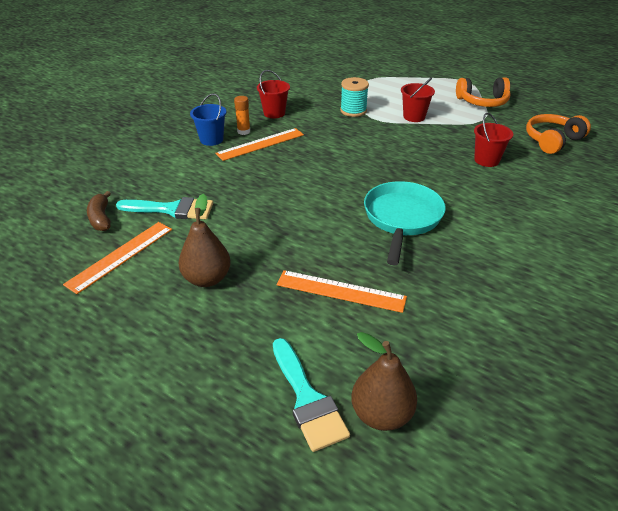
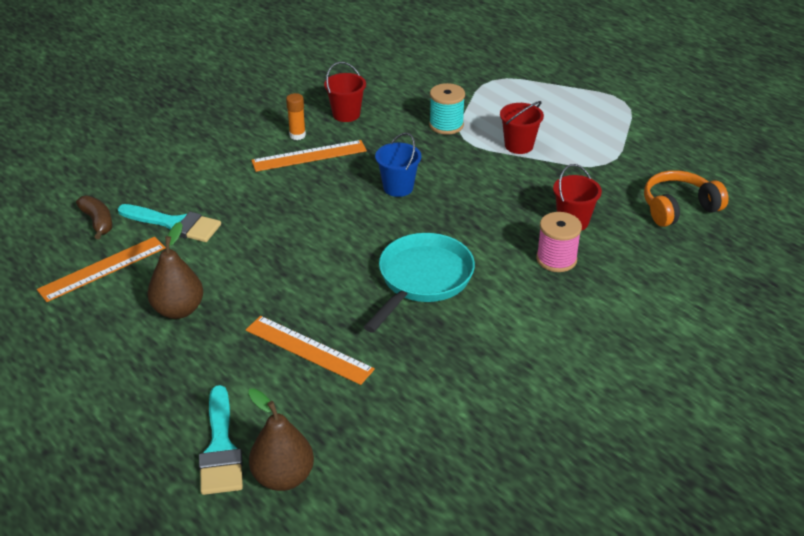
camera: 15 degrees right, 0 degrees up
brown banana [87,191,111,231] -> brown banana turned 150 degrees clockwise [76,196,112,239]
blue bucket [190,93,226,146] -> blue bucket moved to [375,133,421,197]
orange headphones [456,77,511,107] -> none
none -> pink spool [536,212,582,272]

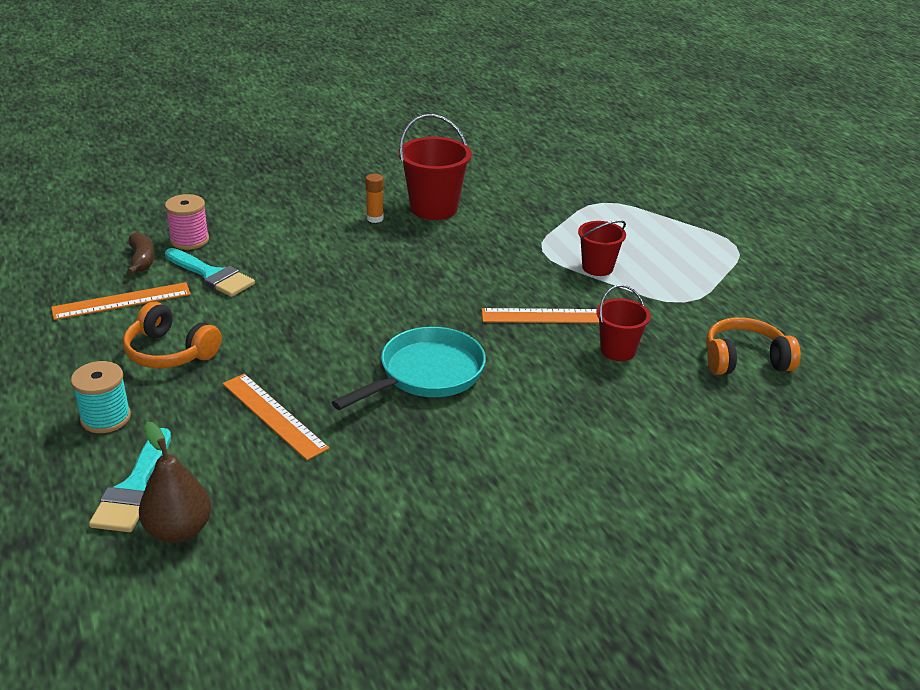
camera: 15 degrees right, 5 degrees down
brown pear [147,222,203,319] -> orange headphones [123,302,222,368]
orange ruler [251,140,367,172] -> orange ruler moved to [482,308,599,323]
red bucket [324,62,366,122] -> red bucket [399,114,472,220], size x1.64
blue bucket [375,133,421,197] -> none
turquoise spool [429,83,465,135] -> turquoise spool moved to [71,361,131,433]
pink spool [536,212,582,272] -> pink spool moved to [165,194,209,250]

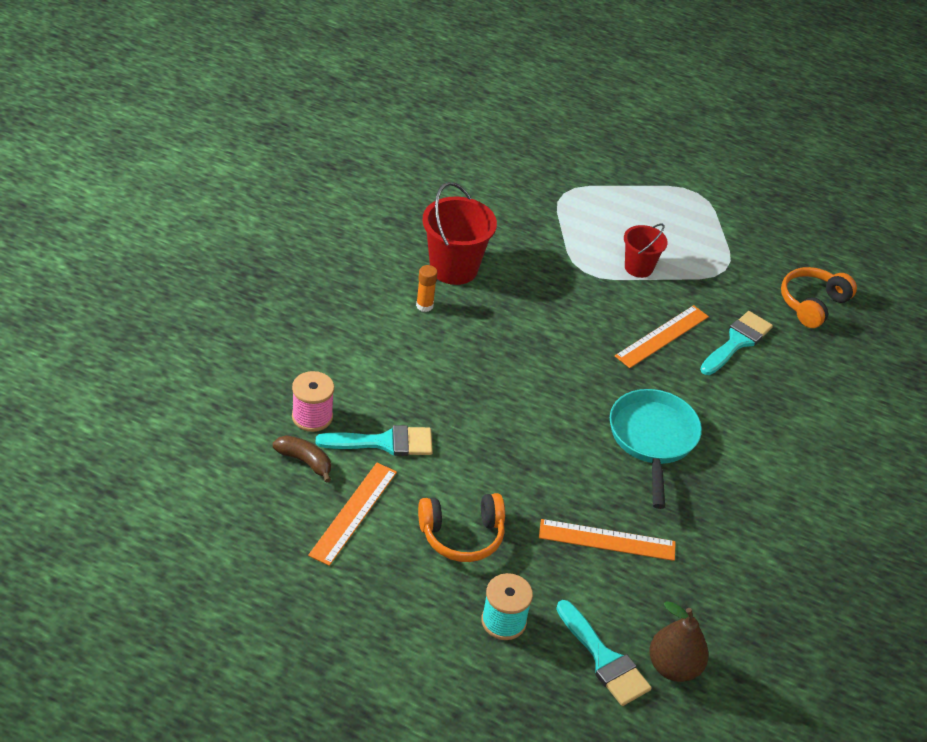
camera: 45 degrees left, 10 degrees up
red bucket [596,285,651,361] -> turquoise brush [700,311,773,375]

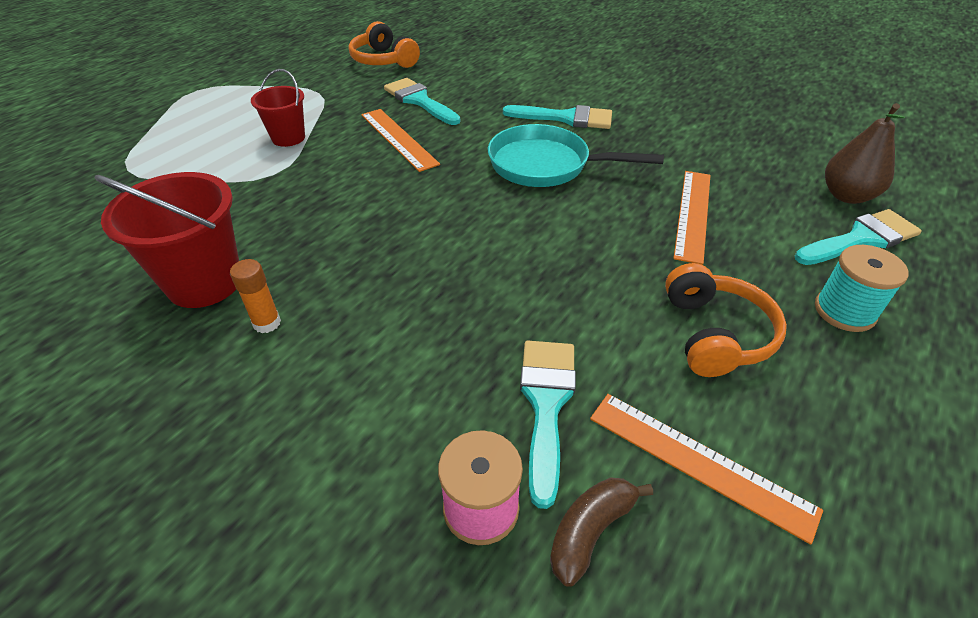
camera: 75 degrees left, 0 degrees up
none -> turquoise brush [503,105,612,129]

